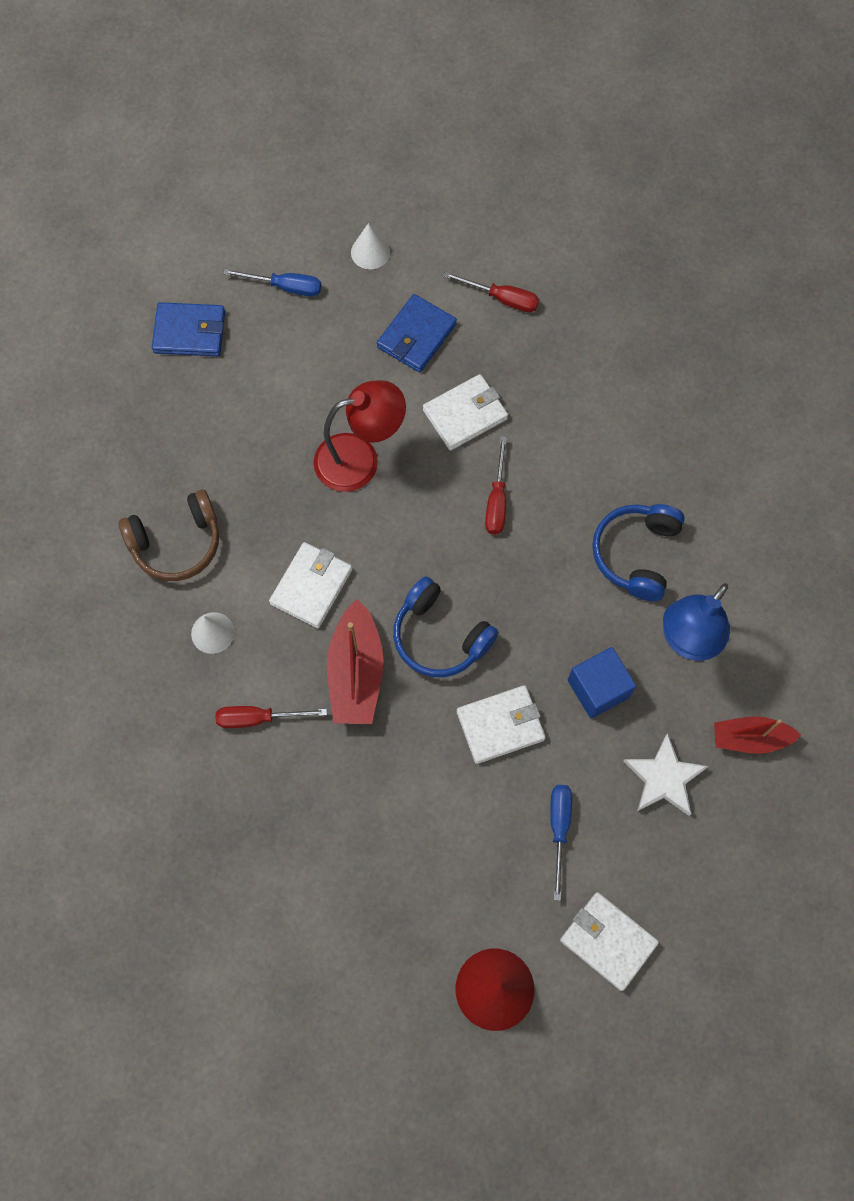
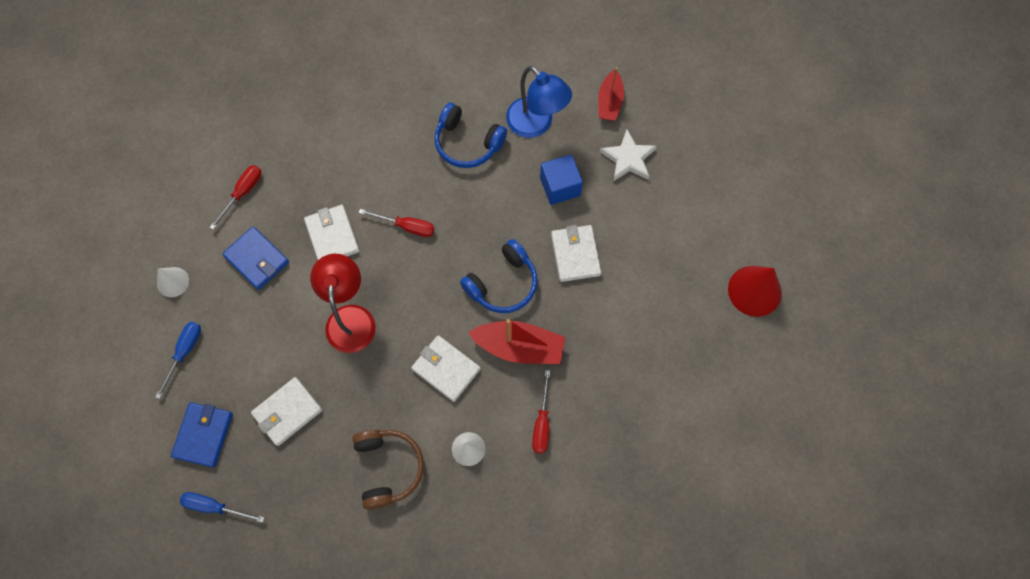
camera: 80 degrees left, 0 degrees up
blue screwdriver [550,785,572,901] -> blue screwdriver moved to [180,492,265,523]
white wallet [560,892,659,991] -> white wallet moved to [251,377,322,446]

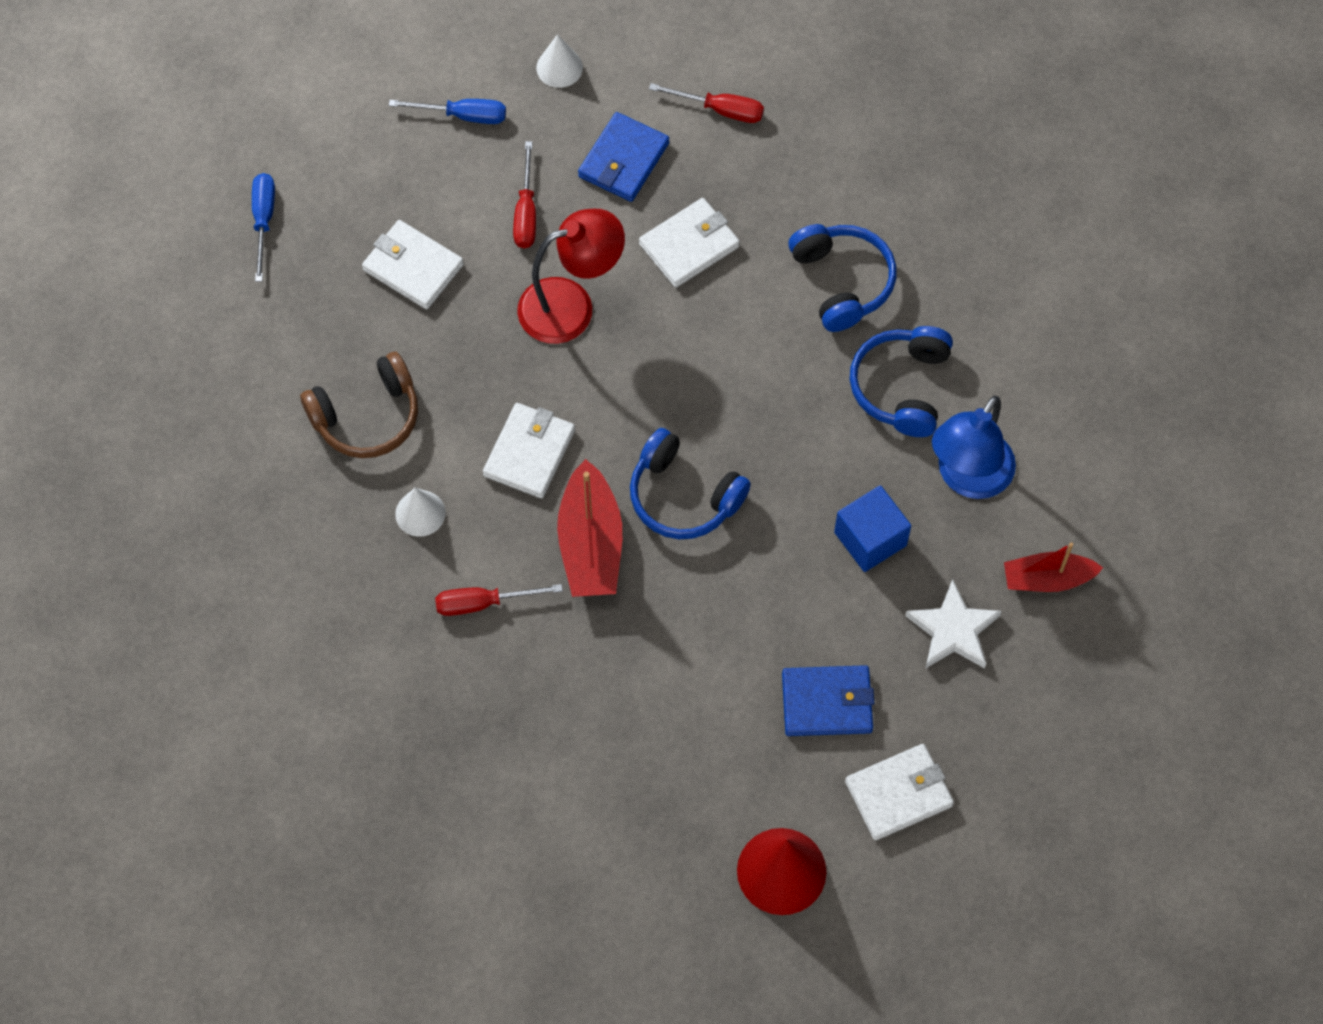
camera: 75 degrees right, 5 degrees down
blue wallet [171,402,233,468] -> blue wallet moved to [782,665,874,736]
red screwdriver [359,209,435,237] -> red screwdriver moved to [513,141,536,248]
white wallet [551,225,601,282] -> white wallet moved to [845,744,954,840]
none -> blue headphones [788,224,896,332]

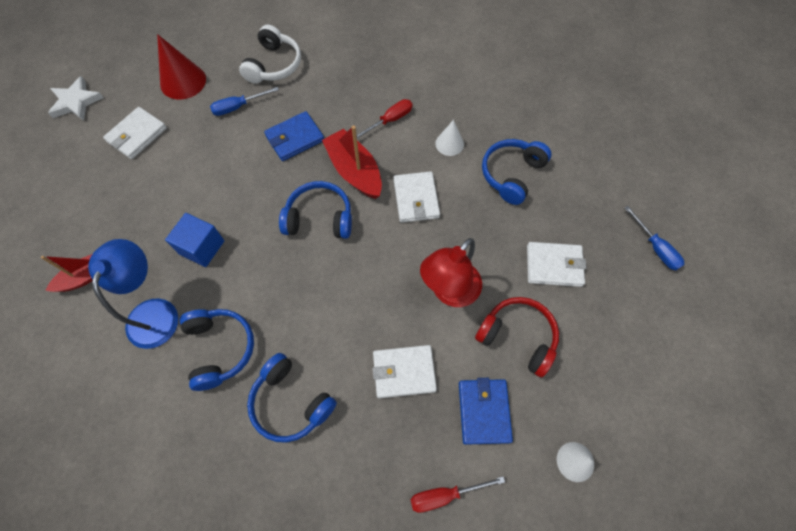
camera: 150 degrees right, 0 degrees up
brown headphones [300,352,418,458] -> blue headphones [482,139,551,205]
blue screwdriver [389,99,506,124] -> blue screwdriver moved to [210,87,279,116]
red screwdriver [513,141,536,248] -> red headphones [475,297,559,377]
white wallet [639,198,740,288] -> white wallet turned 60 degrees clockwise [373,345,437,398]
blue wallet [782,665,874,736] -> blue wallet moved to [264,111,324,161]
white star [905,579,1002,668] -> white star moved to [48,76,104,121]
none -> white headphones [239,25,301,84]

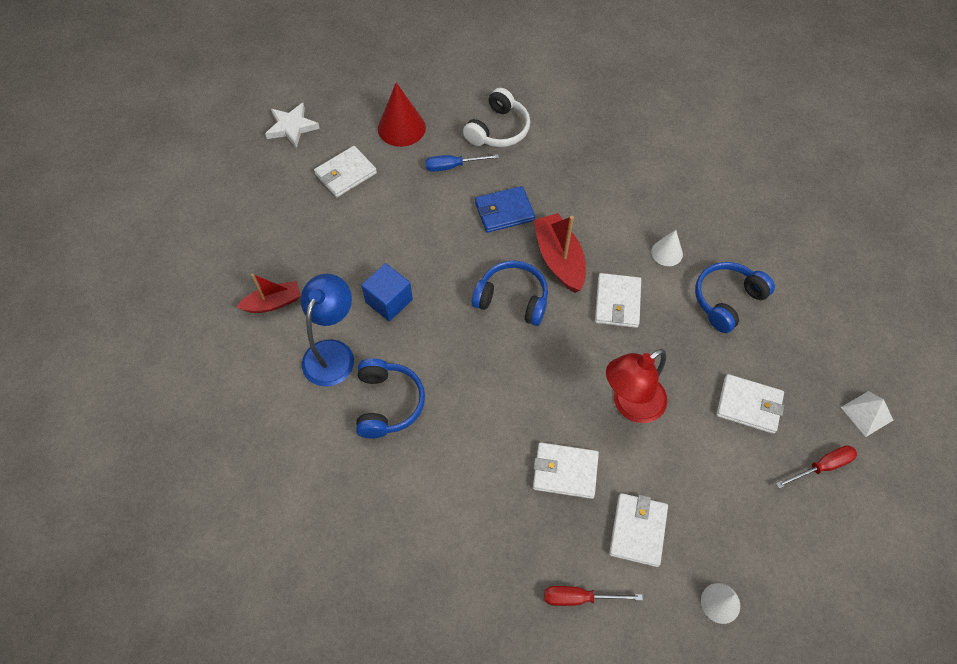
camera: 15 degrees right, 5 degrees down
blue headphones [247,353,337,443] -> none
red screwdriver [357,99,412,139] -> red screwdriver moved to [776,445,857,488]
blue wallet [459,378,513,445] -> white wallet [609,493,668,567]
red headphones [475,297,559,377] -> none
blue screwdriver [625,206,684,270] -> white pyramid [841,391,893,437]

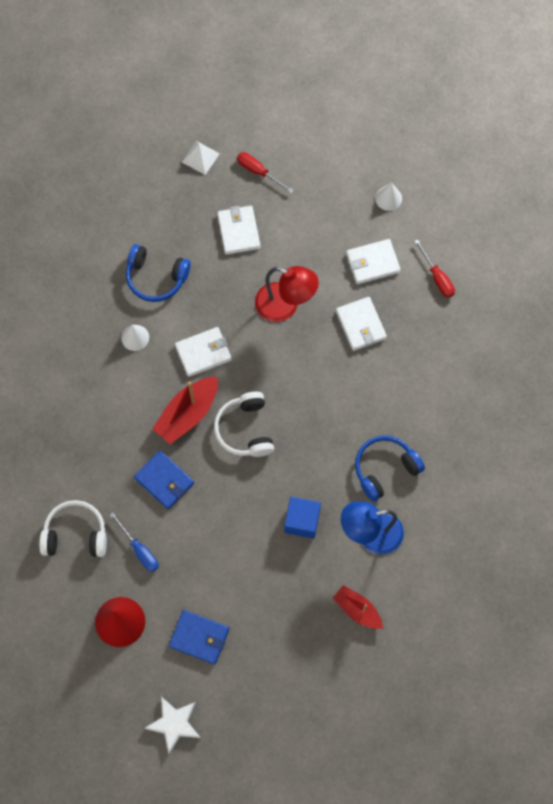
camera: 120 degrees left, 10 degrees up
white wallet [314,146,377,197] -> blue wallet [169,610,229,665]
blue headphones [472,261,548,326] -> white headphones [214,392,274,457]

